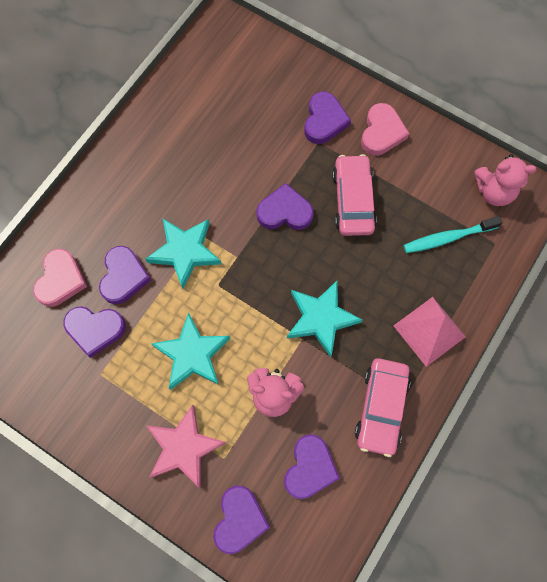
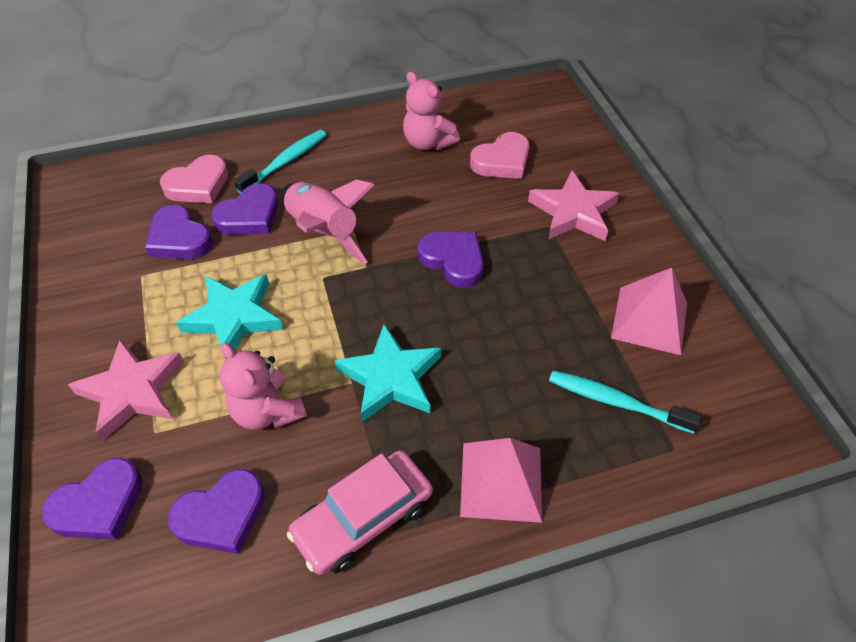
camera: 40 degrees right, 20 degrees down
turquoise star [145,219,221,289] -> pink rocket [281,180,374,264]
purple heart [304,92,351,144] -> pink star [528,170,619,241]
pink car [332,154,377,236] -> none
pink heart [361,103,409,156] -> pink heart moved to [470,132,529,179]
pink teddy bear [474,154,536,206] -> pink teddy bear moved to [403,72,460,150]
none -> turquoise toothbrush [234,130,326,194]
none -> pink pyramid [611,268,687,355]

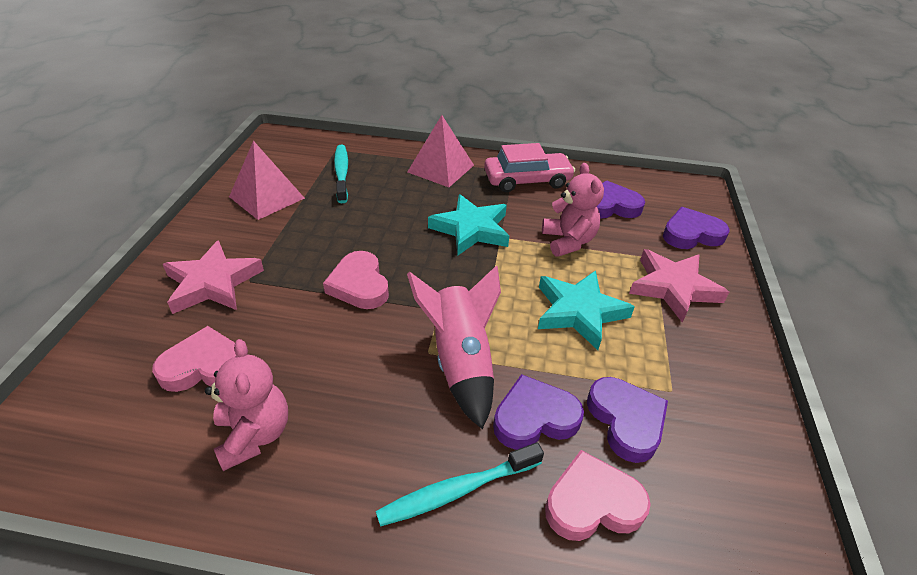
camera: 155 degrees left, 10 degrees down
purple heart [418,232,484,288] -> pink heart [323,251,389,309]
turquoise toothbrush [549,371,702,434] -> turquoise toothbrush turned 150 degrees counterclockwise [334,145,348,203]

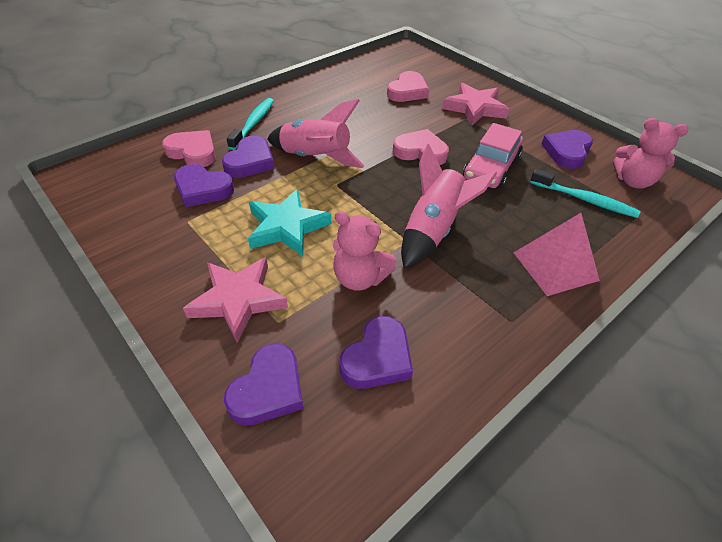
camera: 130 degrees right, 5 degrees up
pink teddy bear [205,339,288,471] -> pink teddy bear moved to [613,118,689,189]
pink pyramid [229,141,305,220] -> purple heart [542,130,593,169]
turquoise star [428,194,509,255] -> pink rocket [401,143,497,268]
pink car [484,143,575,192] -> pink car moved to [463,123,523,188]
pink heart [545,450,651,541] -> pink heart turned 90 degrees counterclockwise [162,130,216,167]

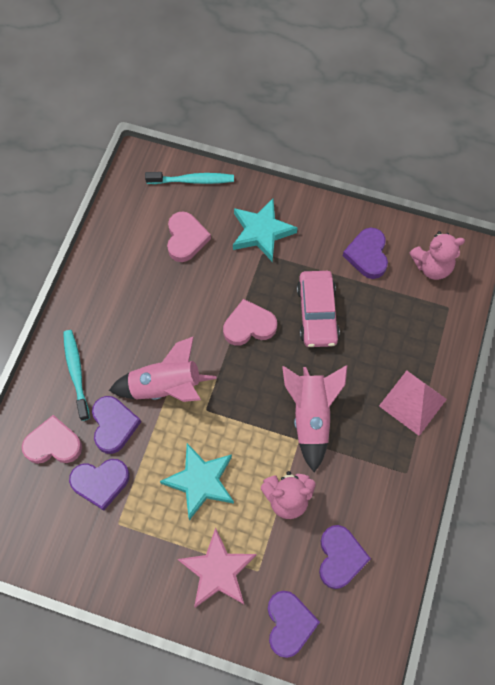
camera: 30 degrees left, 20 degrees up
pink star [442,83,509,126] -> turquoise star [233,199,298,261]
turquoise toothbrush [530,169,641,218] -> turquoise toothbrush moved to [145,172,234,184]

